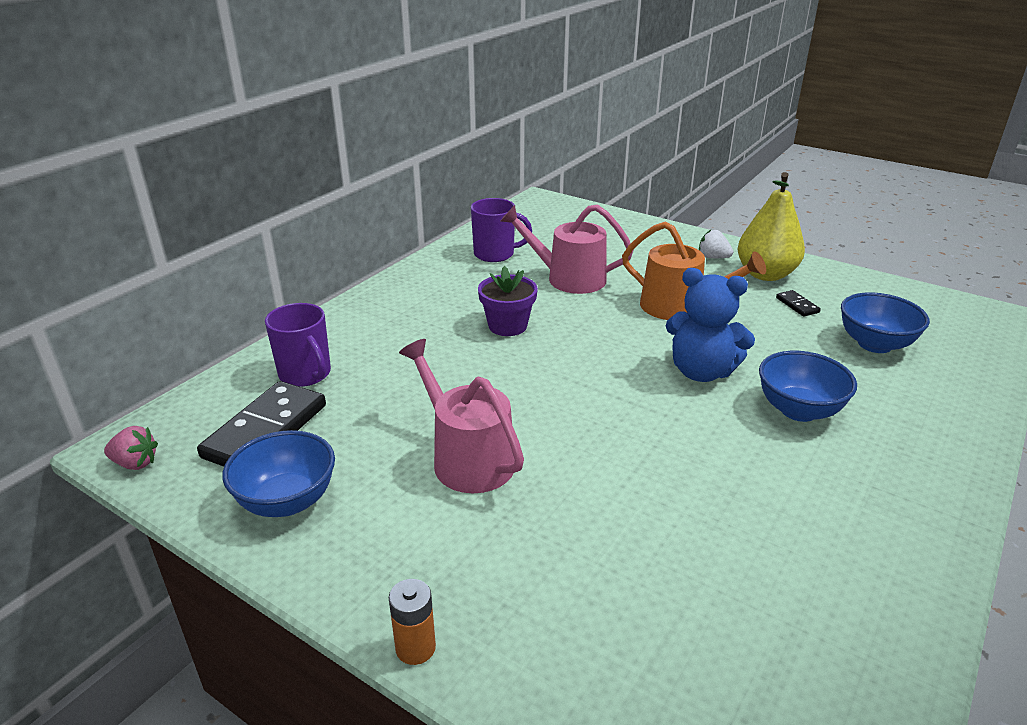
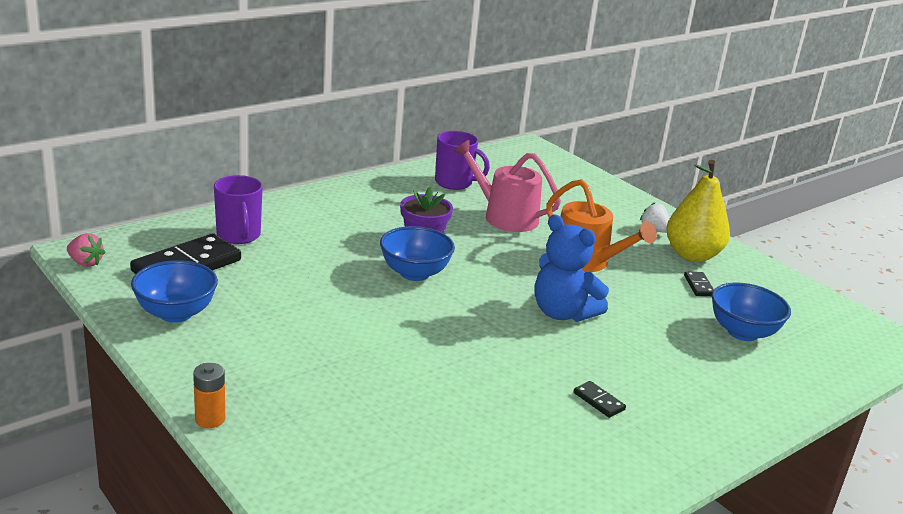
camera: 15 degrees right, 5 degrees down
pink watering can [399,339,524,493] -> none
blue bowl [759,351,857,422] -> blue bowl moved to [380,226,455,281]
none -> black domino [573,381,626,418]

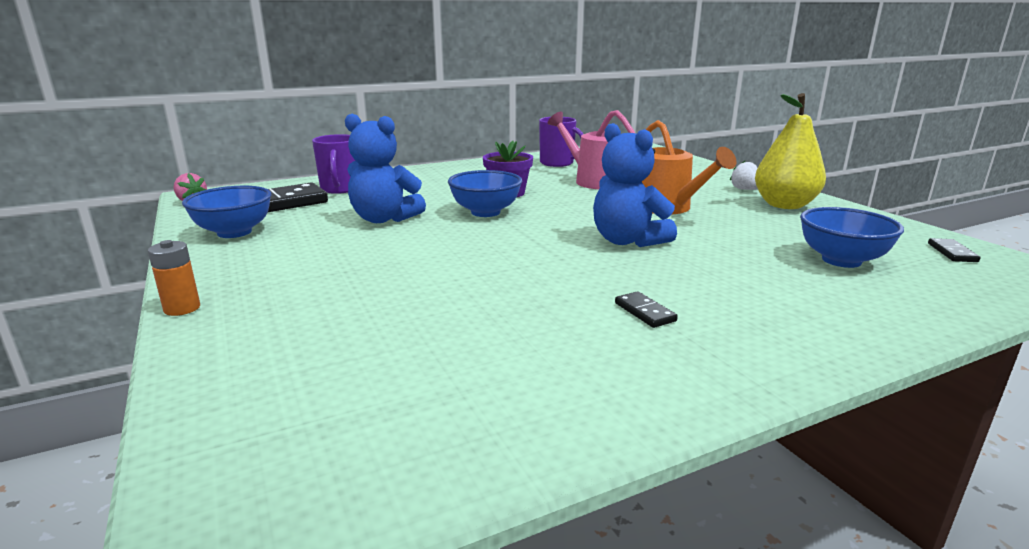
camera: 15 degrees right, 5 degrees down
black domino [684,271,714,296] -> black domino moved to [928,238,981,262]
none -> blue teddy bear [345,114,426,223]

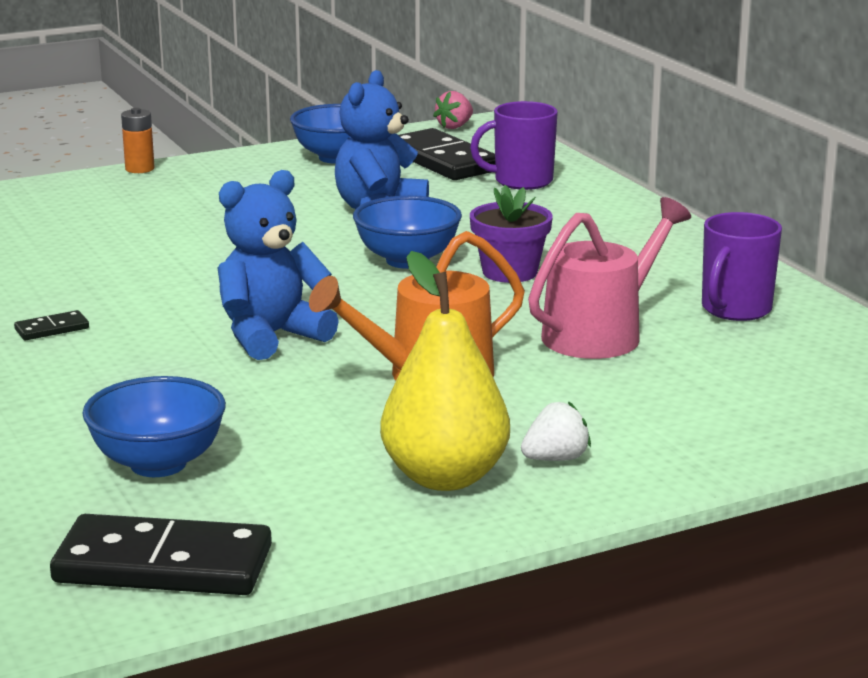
camera: 90 degrees right, 0 degrees up
black domino [928,238,981,262] -> black domino [50,514,272,595], size x2.28

